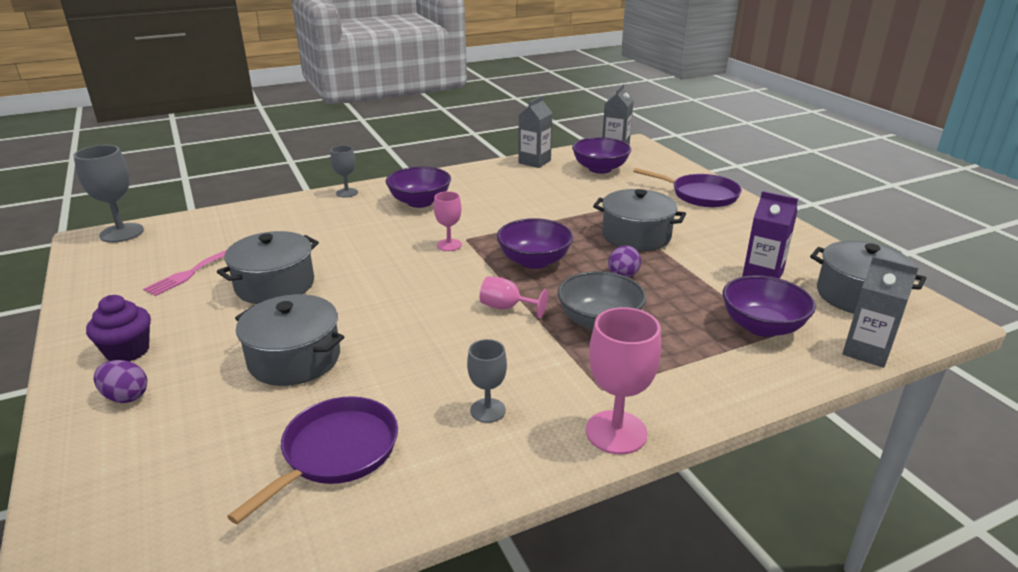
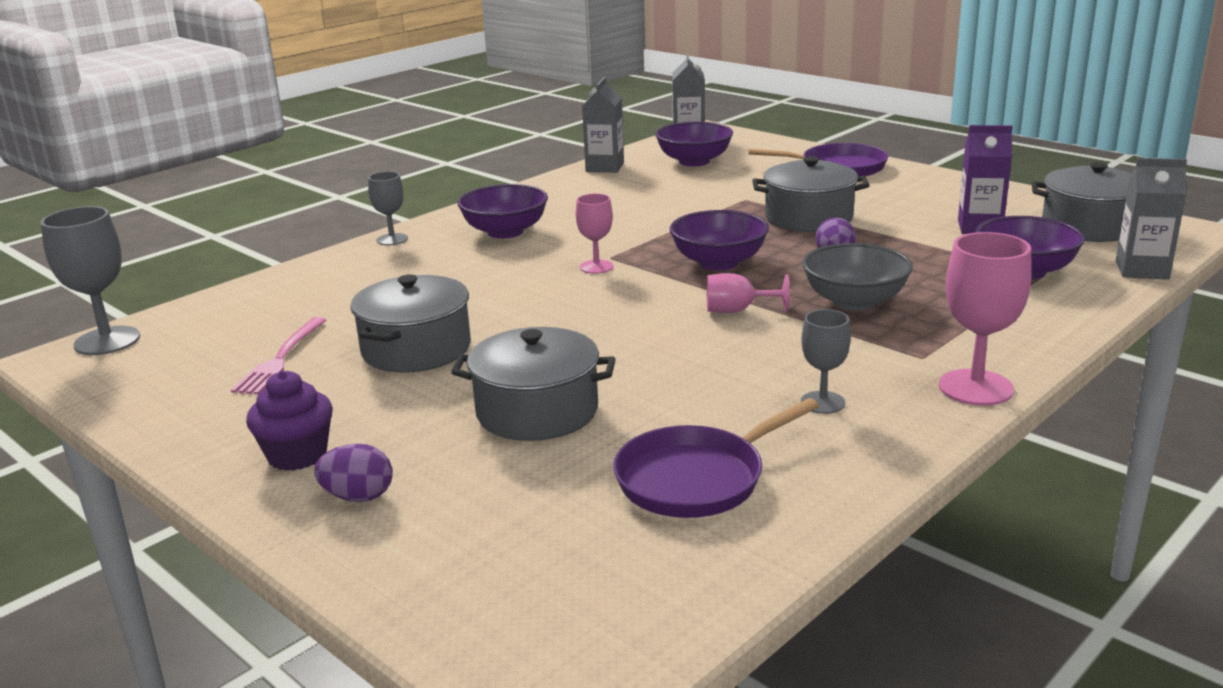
camera: 20 degrees left, 5 degrees down
purple pan [227,396,398,524] -> purple pan turned 135 degrees counterclockwise [613,398,819,518]

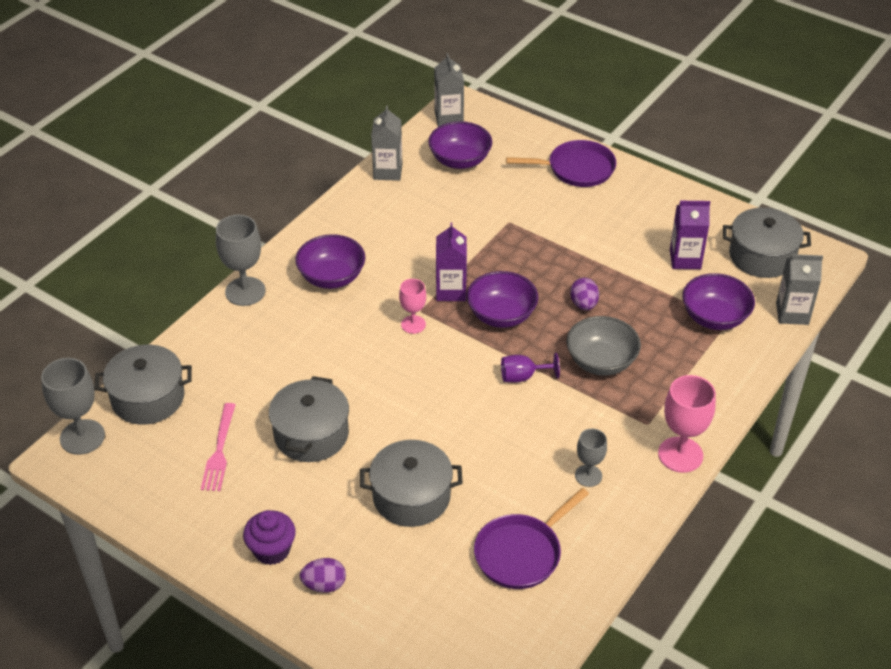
camera: 10 degrees left, 20 degrees up
grey goblet [368,171,408,245] -> grey goblet [216,215,266,306], size x1.66
pink goblet [707,273,790,313] -> purple goblet [501,353,560,383]
grey pot [752,156,870,232] -> grey pot moved to [94,345,192,425]
none -> purple carton [436,223,467,301]

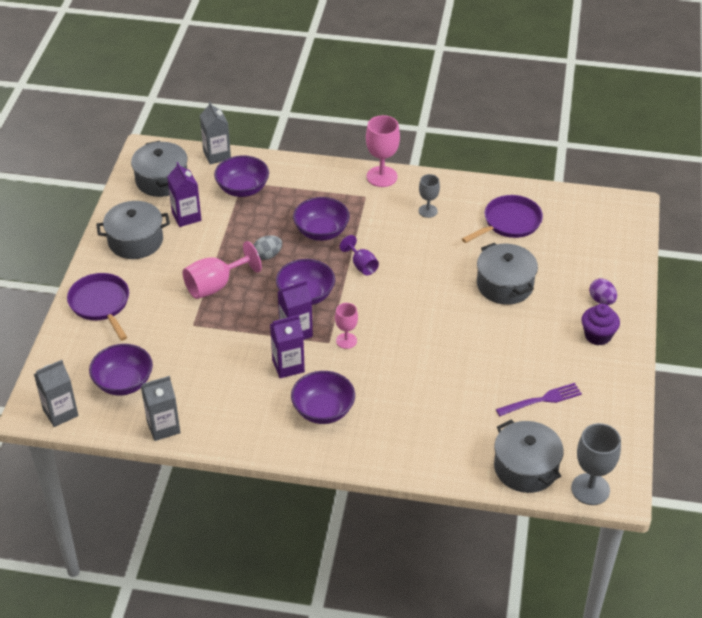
camera: 115 degrees left, 0 degrees up
pink fork [201,403,236,491] -> purple fork [496,383,582,416]
grey goblet [216,215,266,306] -> none
grey pot [269,376,349,462] -> grey pot moved to [96,201,170,259]
purple pan [474,488,589,589] -> purple pan turned 60 degrees counterclockwise [462,195,543,243]
grey bowl [566,316,641,376] -> purple bowl [293,197,350,241]
purple egg [570,278,599,310] -> grey egg [253,235,282,260]
none -> pink goblet [183,241,262,299]
none -> purple carton [270,315,305,378]

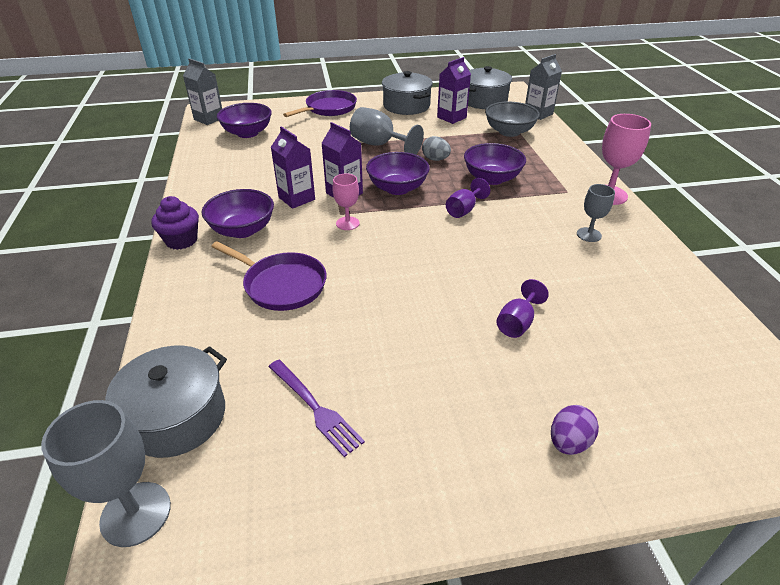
camera: 70 degrees right, 5 degrees down
grey carton [141,376,181,441] -> none
pink goblet [183,241,262,299] -> grey goblet [350,107,424,155]
purple bowl [214,155,269,197] -> grey bowl [485,101,540,137]
purple pan [462,195,543,243] -> purple pan moved to [211,241,327,311]
grey pot [477,243,538,305] -> purple goblet [496,279,549,338]
purple cupcake [582,304,620,346] -> purple cupcake moved to [151,196,199,250]

